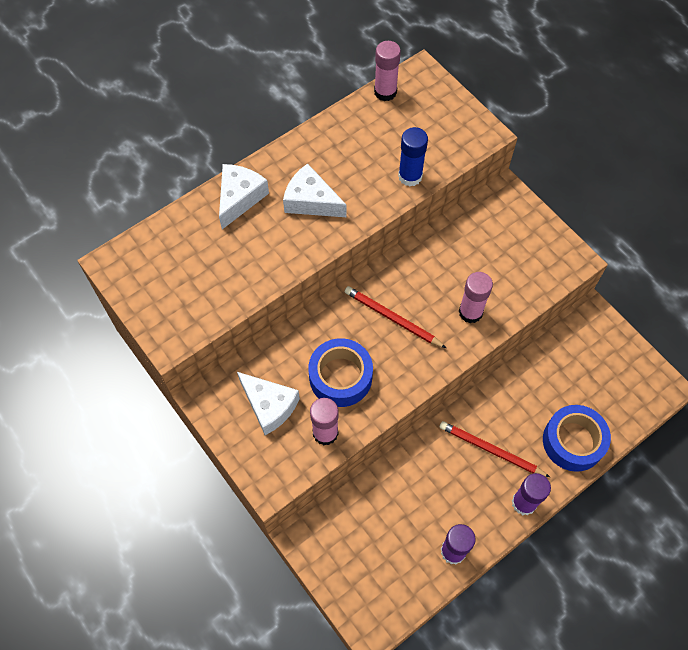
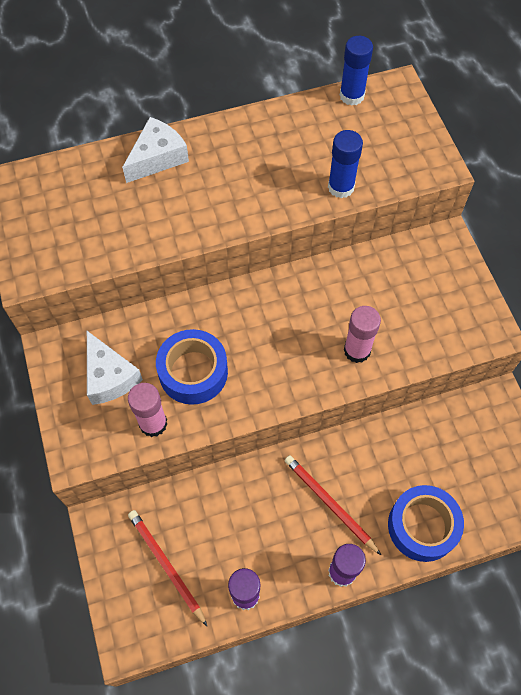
camera: 20 degrees right, 0 degrees up
white cheese [283,164,346,217] -> none
red pencil [345,286,446,348] -> red pencil moved to [128,510,207,626]
pink glue stick [374,41,401,101] -> blue glue stick [340,36,373,106]

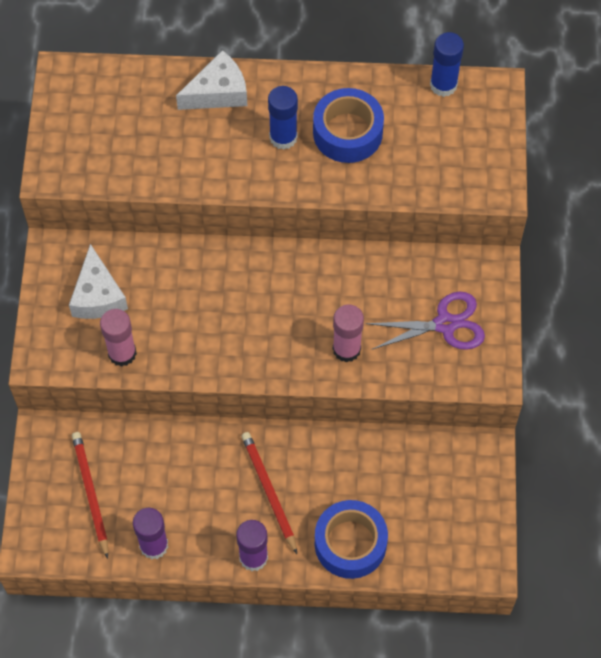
camera: 20 degrees right, 0 degrees up
blue tape [156,329,228,405] -> blue tape moved to [313,88,384,163]
blue glue stick [328,130,363,198] -> blue glue stick moved to [268,86,298,150]
none -> purple scissors [366,292,485,350]

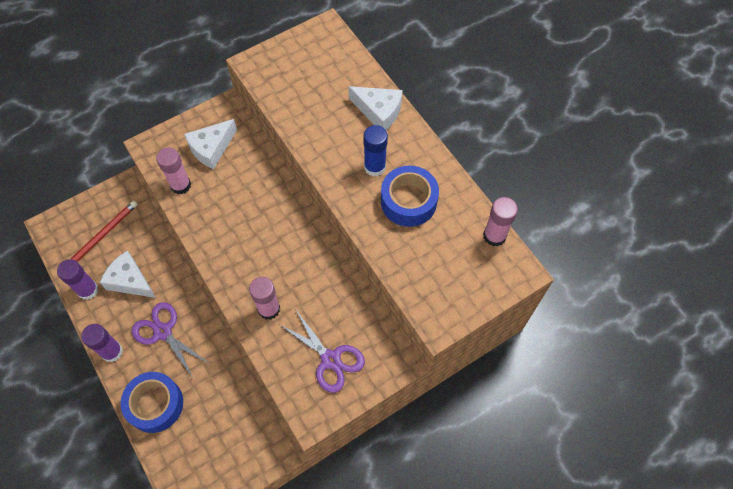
camera: 55 degrees right, 0 degrees up
red pencil [241,432,297,554] -> purple scissors [132,302,210,378]
blue glue stick [430,32,464,97] -> pink glue stick [483,197,518,246]
none -> white cheese [100,250,156,298]

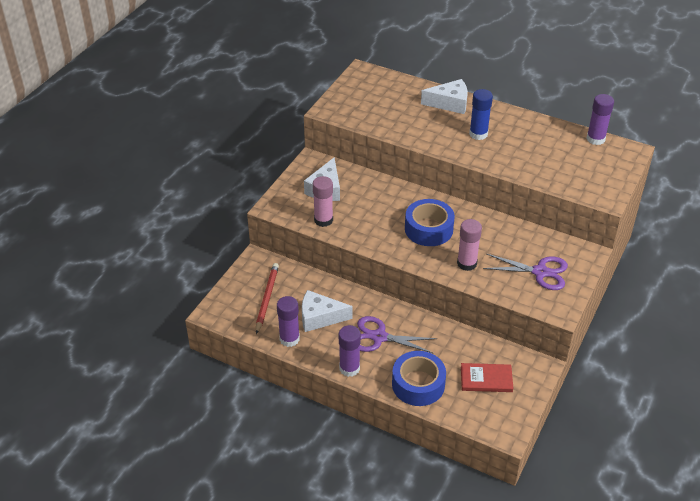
camera: 30 degrees left, 20 degrees down
blue tape [381,166,439,227] -> blue tape moved to [405,199,455,246]
pink glue stick [483,197,518,246] -> purple glue stick [586,94,614,145]
none -> red book [461,363,514,392]

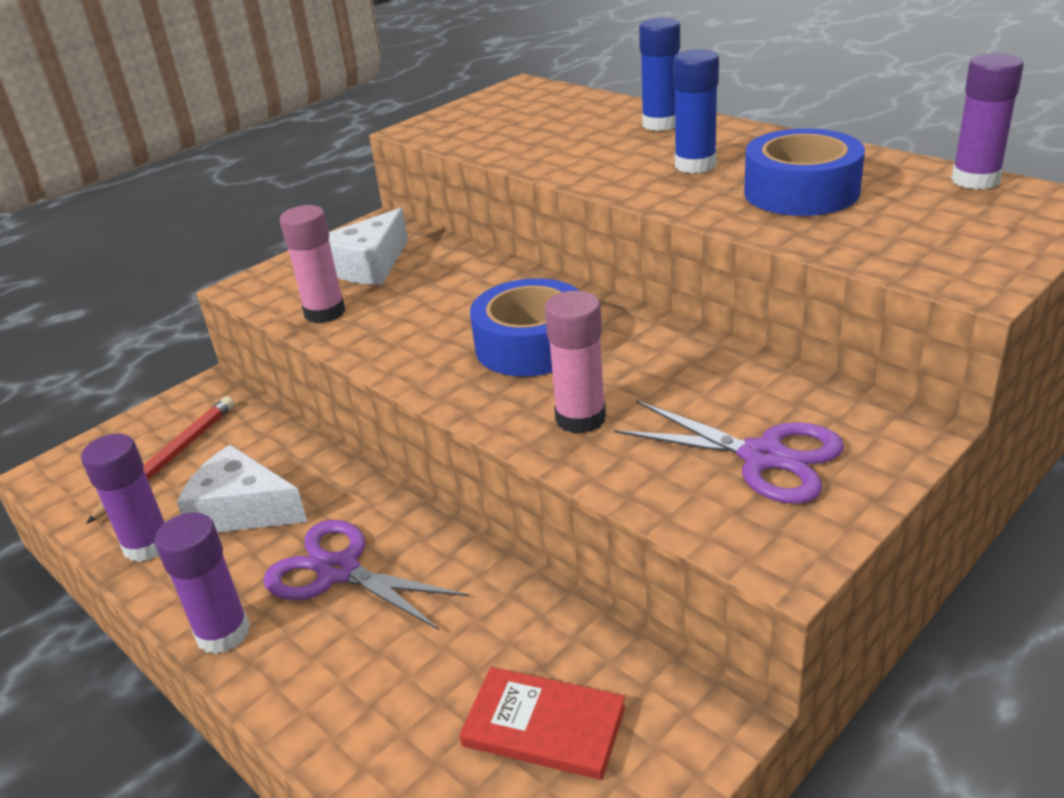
camera: 20 degrees right, 10 degrees down
blue tape [392,351,446,406] -> blue tape moved to [744,128,865,216]
white cheese [421,79,468,114] -> blue glue stick [639,18,680,131]

